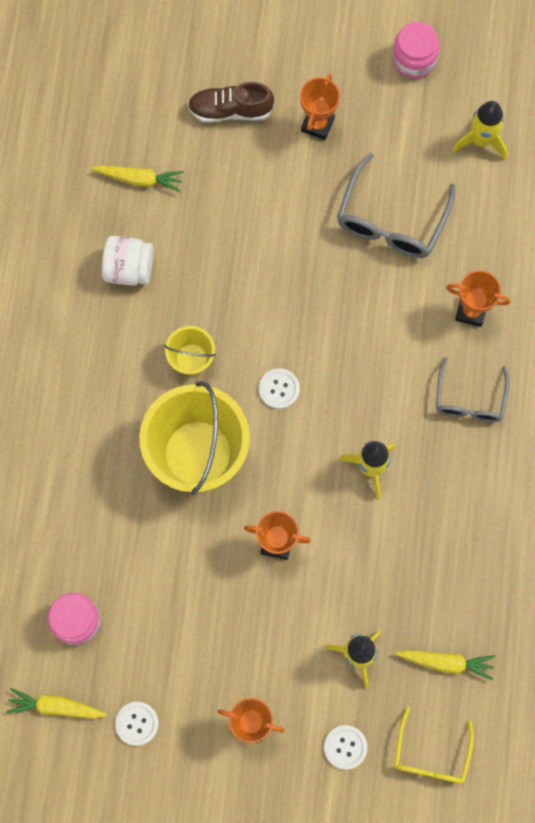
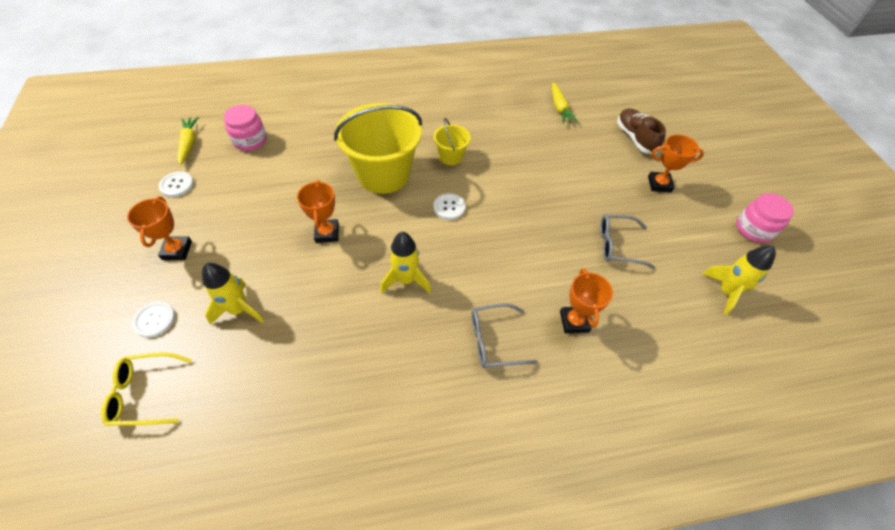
camera: 70 degrees right, 20 degrees down
white jar [102,236,153,286] -> none
grey glasses [337,153,455,258] -> grey glasses [600,214,655,269], size x0.66
yellow carrot [395,650,495,680] -> none

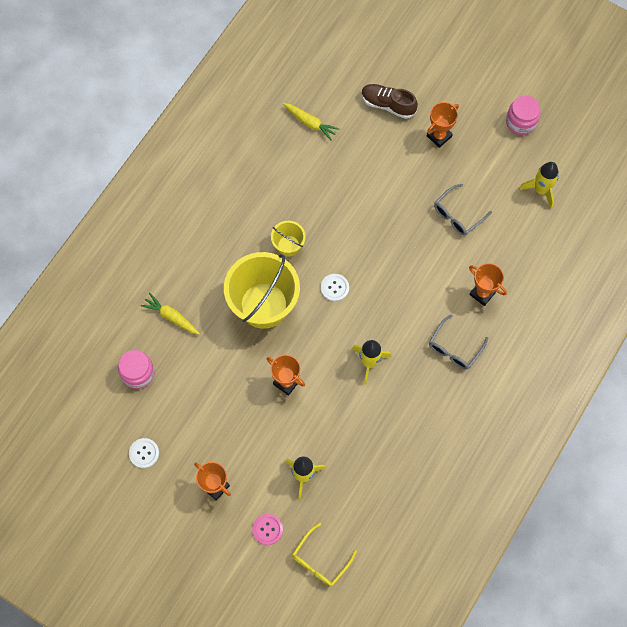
camera: 45 degrees left, 15 degrees up
white button [132,302,175,338] -> pink button [252,514,283,545]
yellow carrot [177,117,199,165] -> yellow carrot moved to [140,293,200,334]

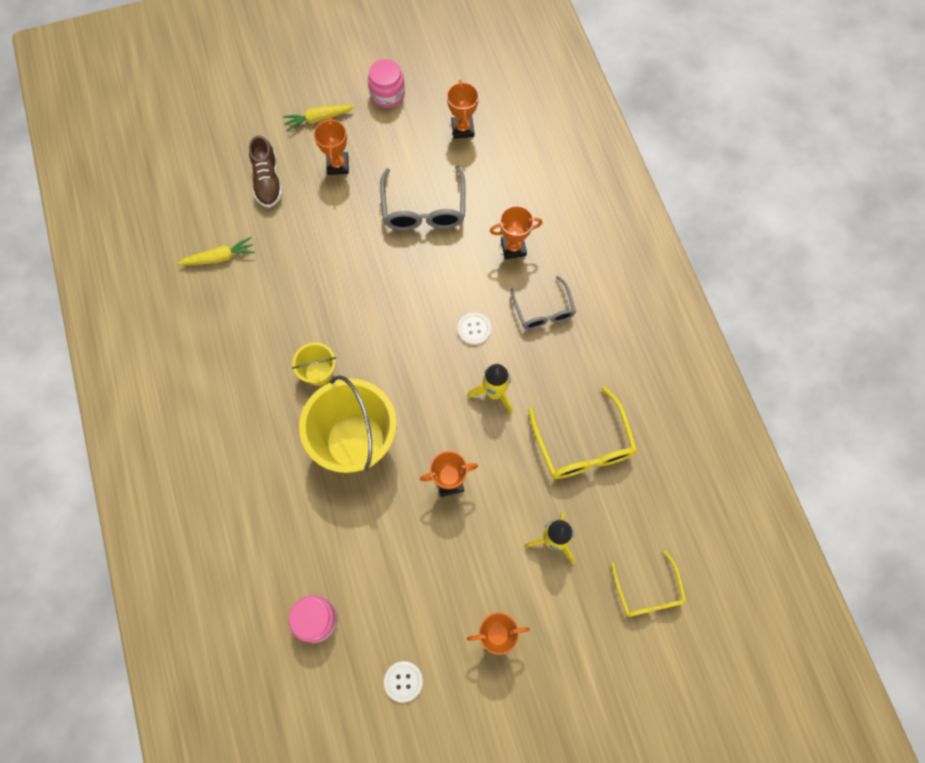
camera: 50 degrees left, 0 degrees up
yellow carrot [140,293,200,334] -> yellow carrot moved to [283,105,355,131]
pink button [252,514,283,545] -> none
white button [321,274,349,302] -> white button moved to [458,312,491,345]
brown shoe [361,84,418,119] -> brown shoe turned 75 degrees counterclockwise [249,135,283,208]
grey glasses [434,184,492,235] -> grey glasses [380,165,465,231], size x1.52
yellow rocket [519,162,559,209] -> orange trophy [447,80,479,139]
none -> yellow glasses [529,386,637,479]

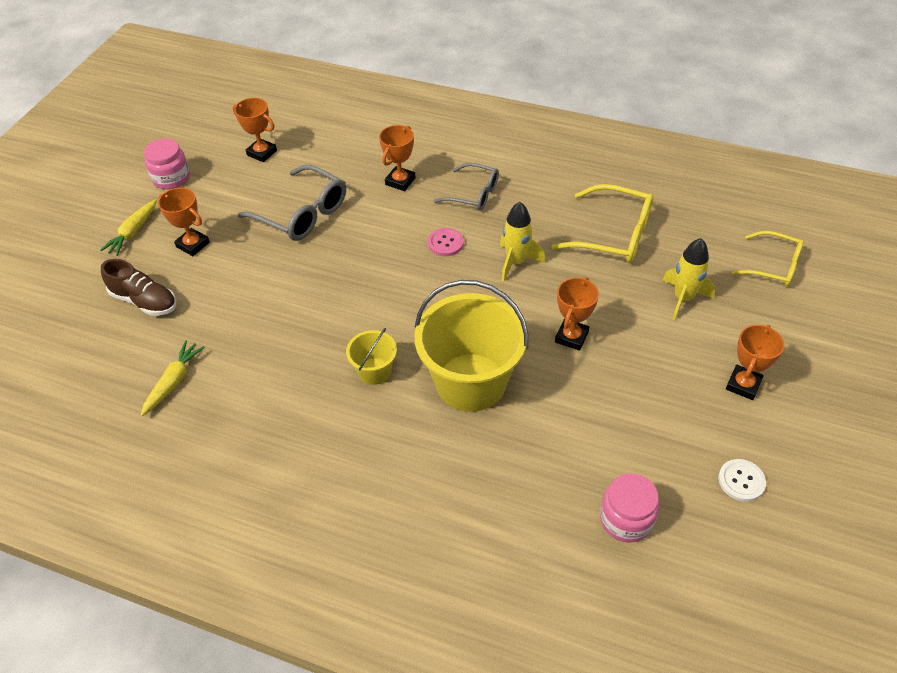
camera: 50 degrees left, 20 degrees down
white button [458,312,491,345] -> pink button [428,228,464,256]

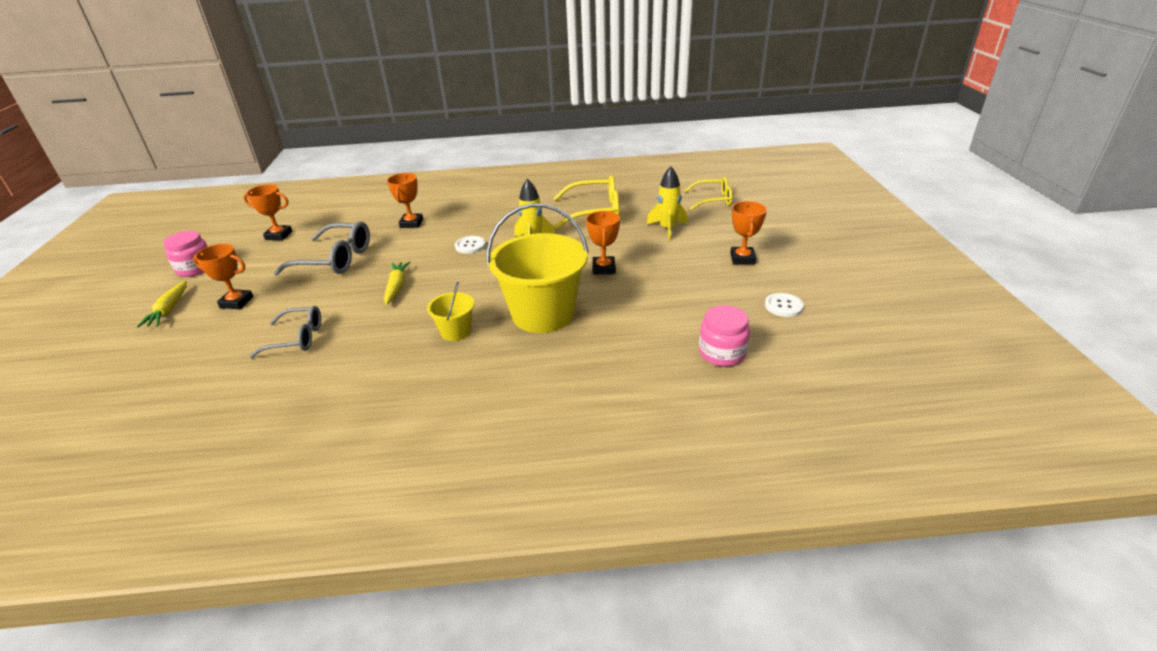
camera: 25 degrees left, 15 degrees down
brown shoe [101,259,176,316] -> none
yellow carrot [140,340,205,416] -> yellow carrot moved to [384,261,411,305]
pink button [428,228,464,256] -> white button [455,236,486,254]
grey glasses [434,163,499,211] -> grey glasses moved to [249,306,321,358]

